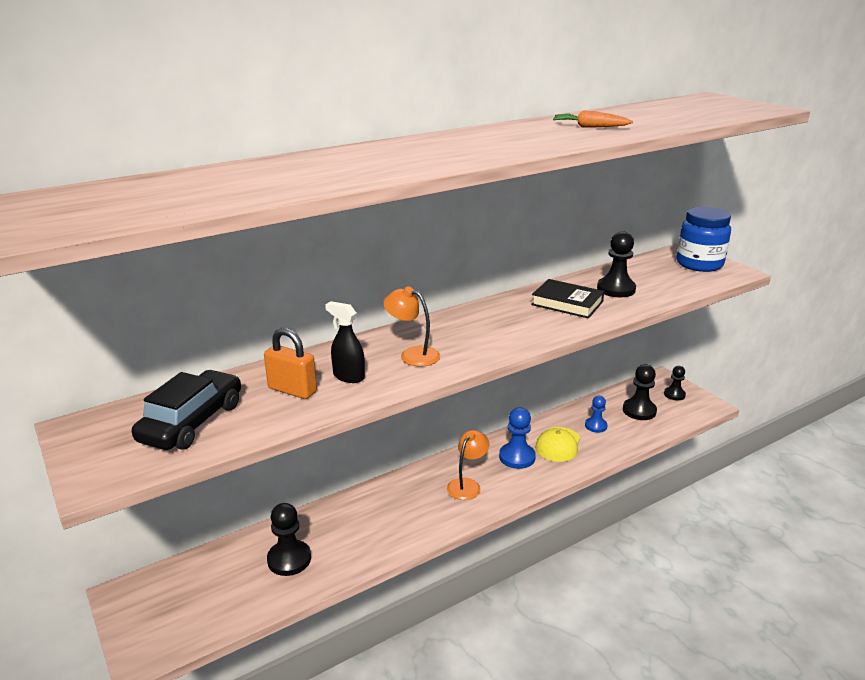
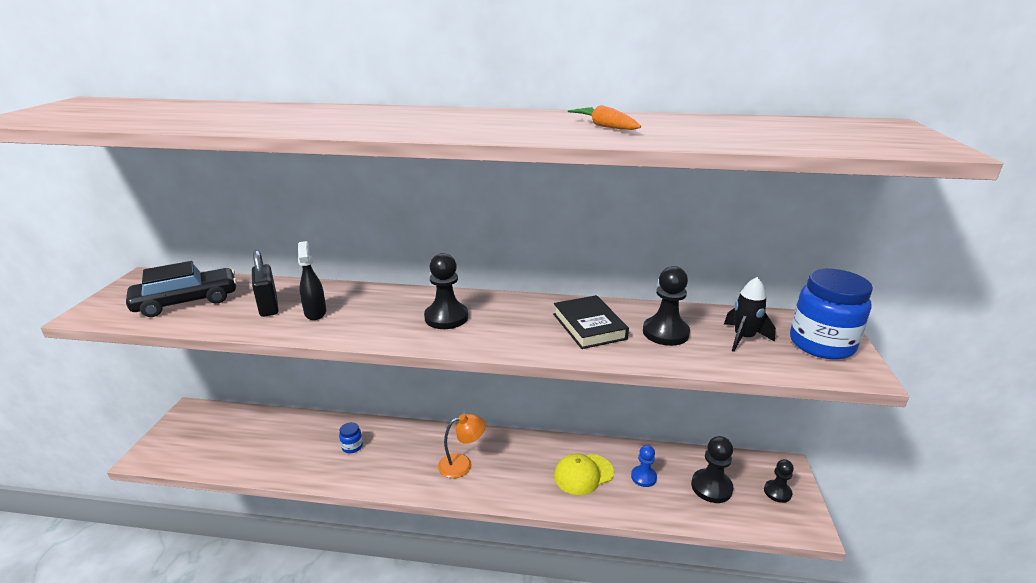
camera: 40 degrees right, 0 degrees up
orange padlock [264,328,317,399] -> black padlock [252,250,278,317]
black pawn [267,503,311,576] -> black pawn moved to [424,253,468,329]
orange lamp [383,286,440,367] -> none
blue pawn [499,407,536,469] -> none
none -> blue jar [339,422,363,453]
none -> black rocket [724,277,776,352]

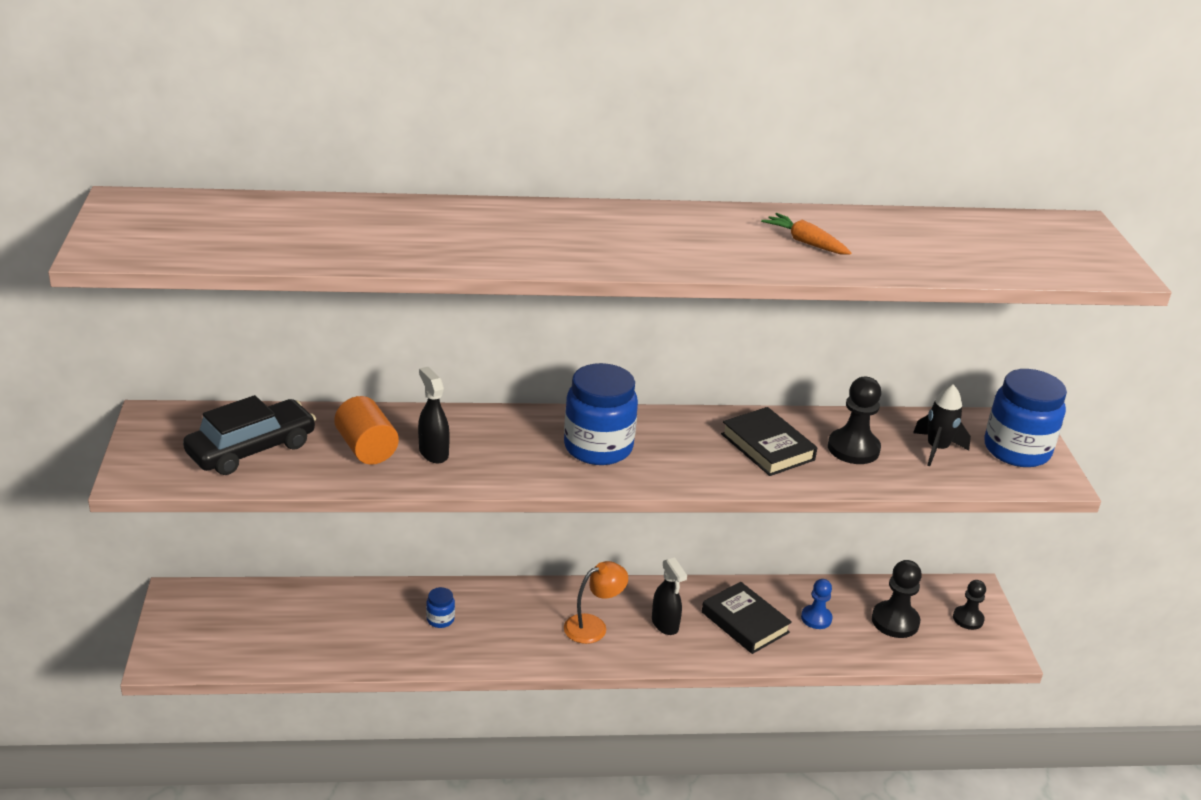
camera: 15 degrees left, 5 degrees up
black padlock [252,250,278,317] -> orange cylinder [334,396,399,465]
black pawn [424,253,468,329] -> blue jar [564,363,638,465]
yellow cap [554,454,614,495] -> black book [702,582,792,654]
none -> black spray bottle [652,557,687,635]

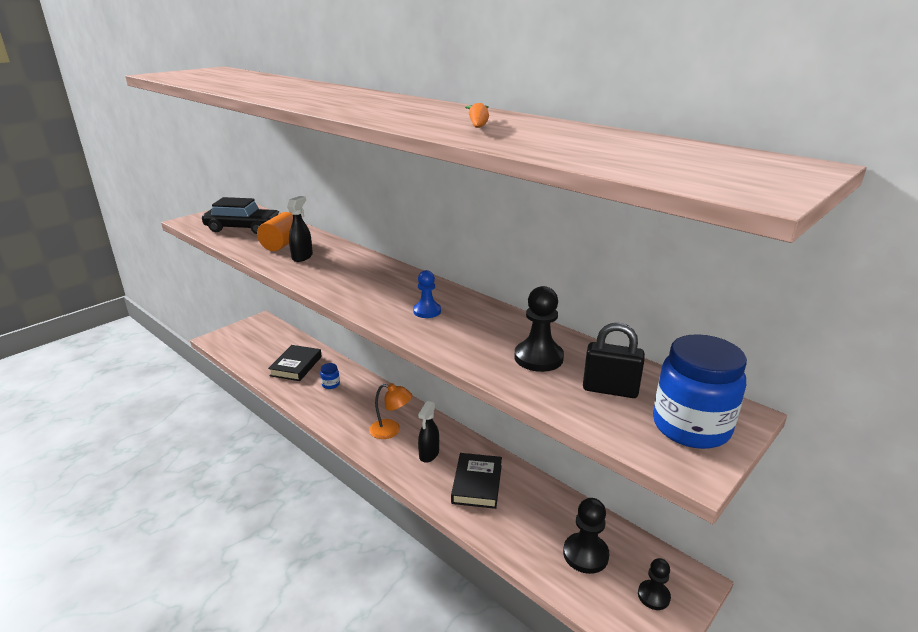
camera: 50 degrees right, 5 degrees down
blue jar [564,363,638,465] -> none
black book [721,407,818,476] -> black book moved to [268,345,322,381]
blue pawn [801,579,833,629] -> blue pawn moved to [413,270,441,318]
black rocket [913,384,971,466] -> black padlock [583,323,645,398]

